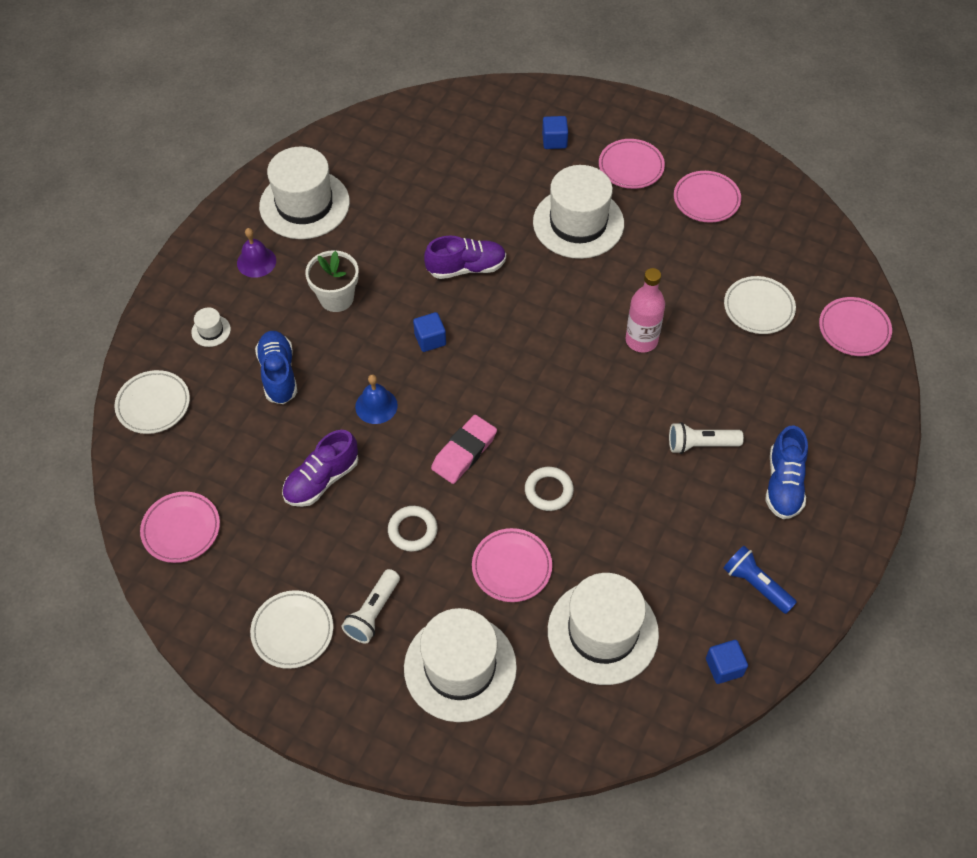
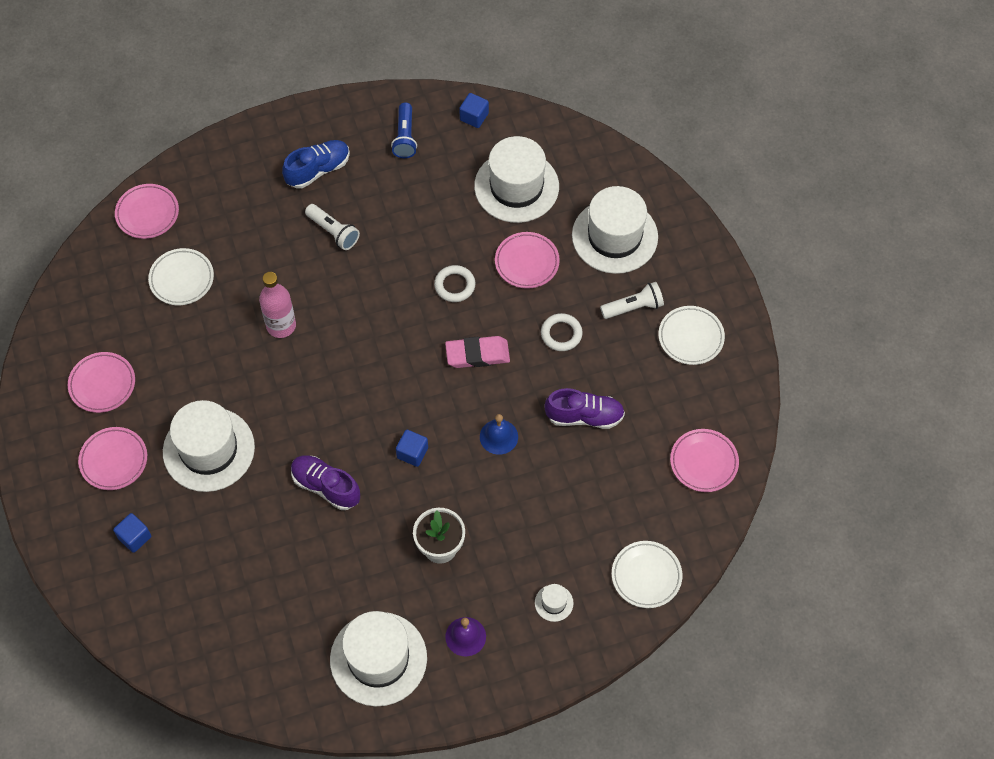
camera: 135 degrees left, 5 degrees up
blue shoe [255,331,297,404] -> none

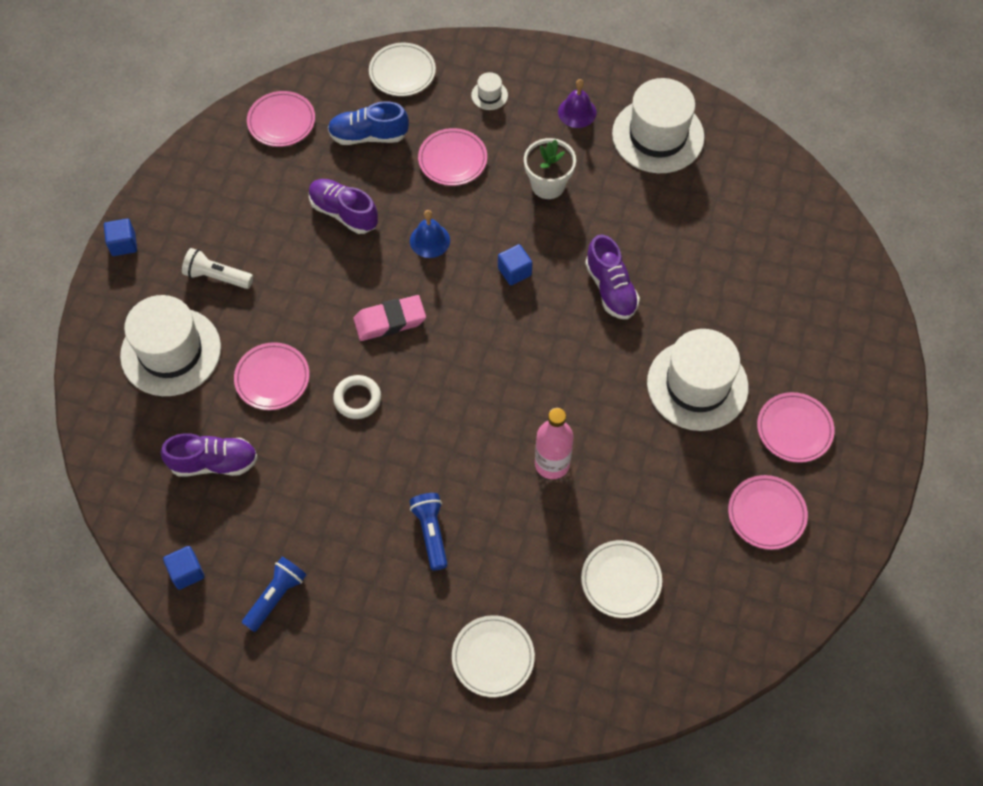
camera: 145 degrees left, 0 degrees up
blue cube [113,513,151,553] -> blue cube moved to [104,219,137,256]
pink plate [115,184,179,239] -> pink plate moved to [418,128,487,186]
blue shoe [282,140,350,189] -> blue shoe moved to [328,101,409,145]
white flashlight [305,204,360,250] -> blue flashlight [409,493,448,571]
pink eraser [445,336,510,368] -> pink eraser turned 45 degrees counterclockwise [353,295,426,341]
white hat [474,136,559,223] -> purple shoe [161,433,258,477]
white ring [541,313,583,351] -> none
white plate [658,306,725,365] -> white plate moved to [452,615,535,697]

